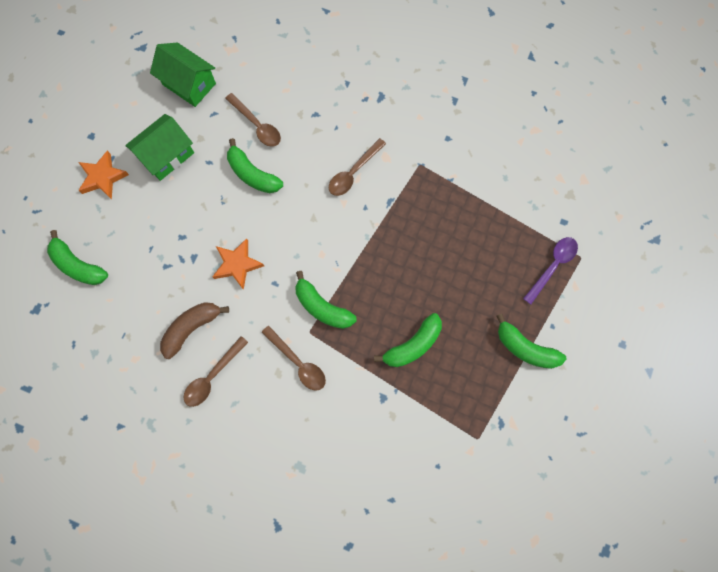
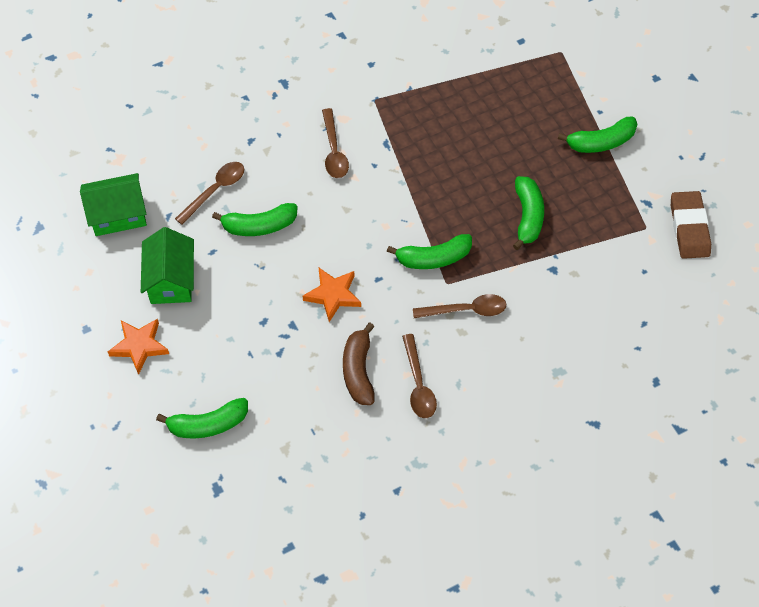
camera: 50 degrees left, 15 degrees down
brown spoon [225,93,281,147] -> brown spoon turned 45 degrees counterclockwise [175,162,244,225]
purple spoon [523,237,578,304] -> none
none -> brown eraser [671,191,711,259]

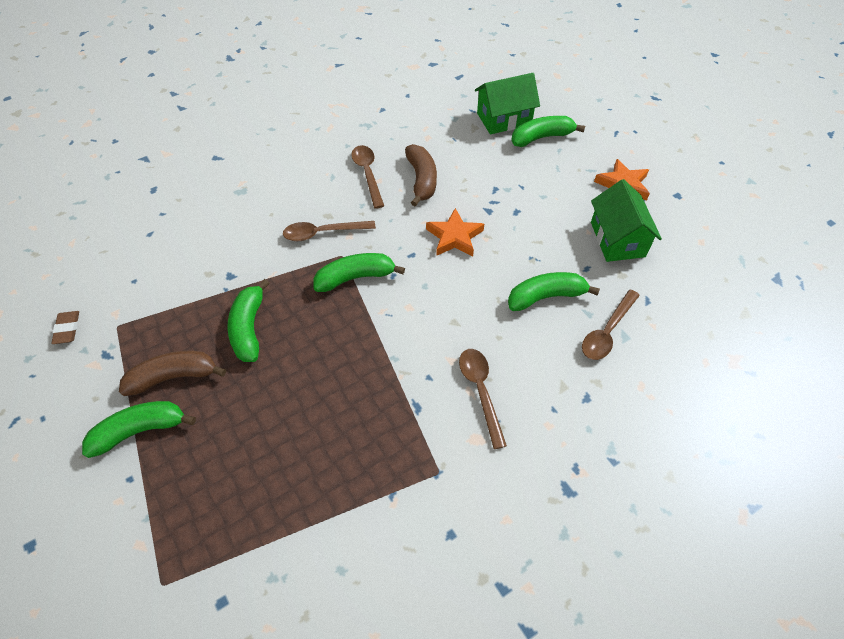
camera: 175 degrees right, 5 degrees down
green house [80,173,147,236] -> green house moved to [475,73,540,134]
brown eraser [671,191,711,259] -> brown eraser [51,311,79,344], size x0.53
none -> brown banana [119,351,226,396]

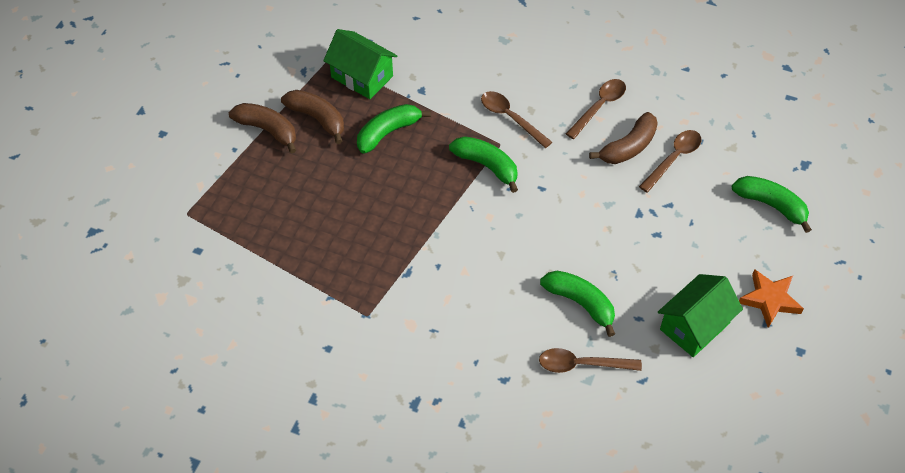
camera: 55 degrees right, 0 degrees up
brown eraser [51,311,79,344] -> none
green banana [82,401,196,458] -> brown banana [229,103,296,154]
orange star [426,208,484,257] -> none
brown spoon [459,349,507,449] -> brown spoon moved to [639,130,701,193]
green house [475,73,540,134] -> green house moved to [323,29,397,99]

